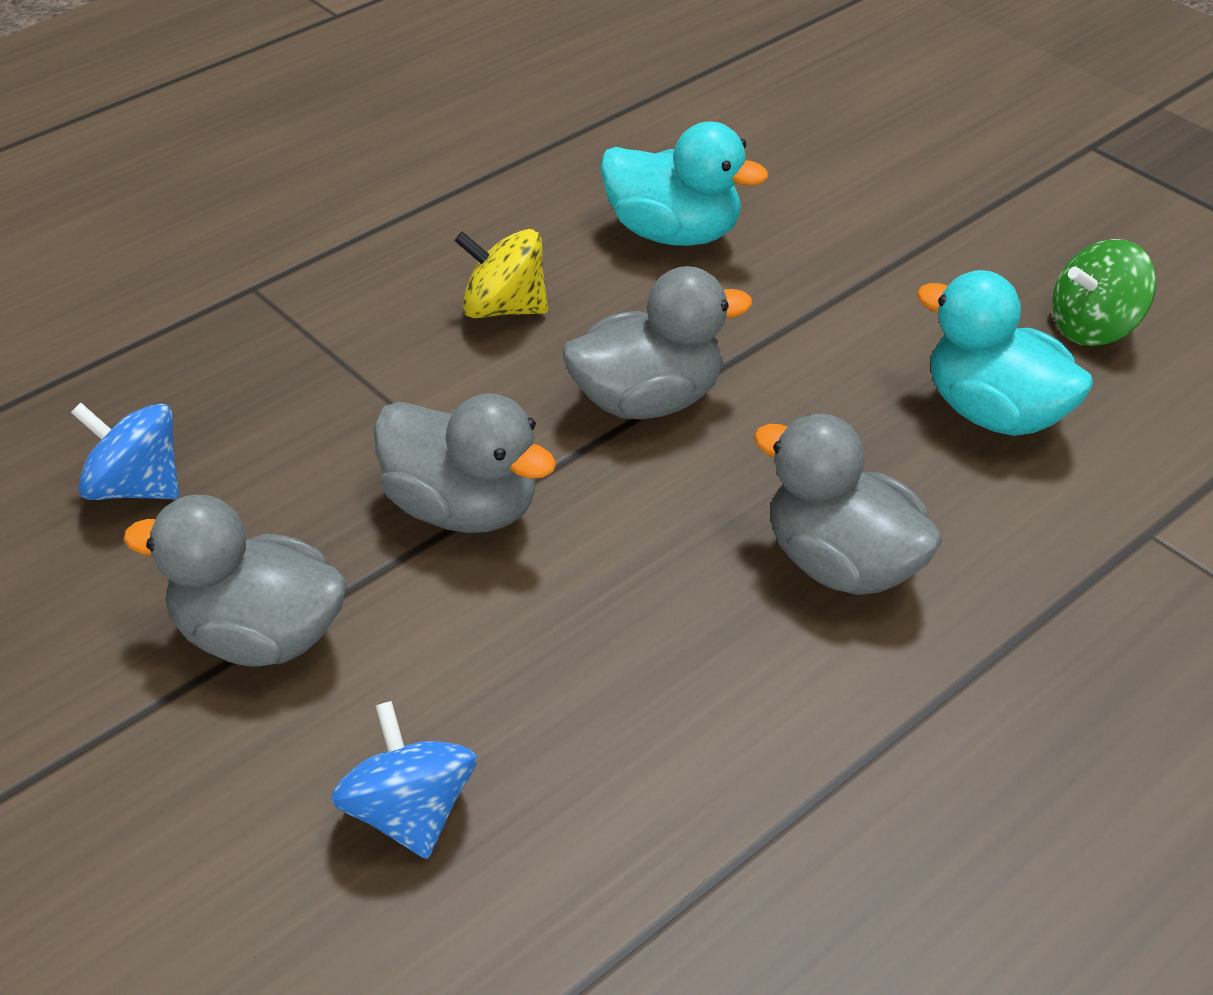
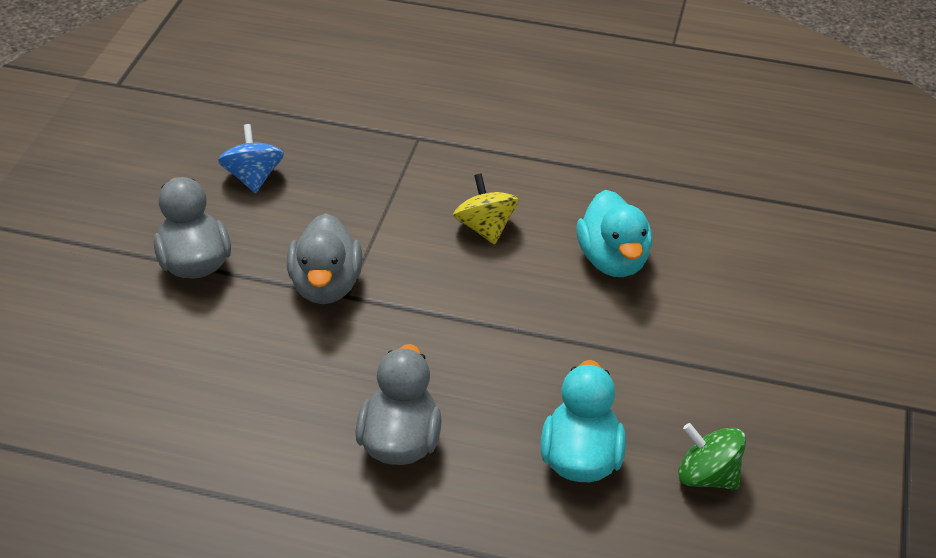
camera: 55 degrees right, 0 degrees up
blue spinning top [331,701,477,859] -> none
grey duck [562,266,753,419] -> none

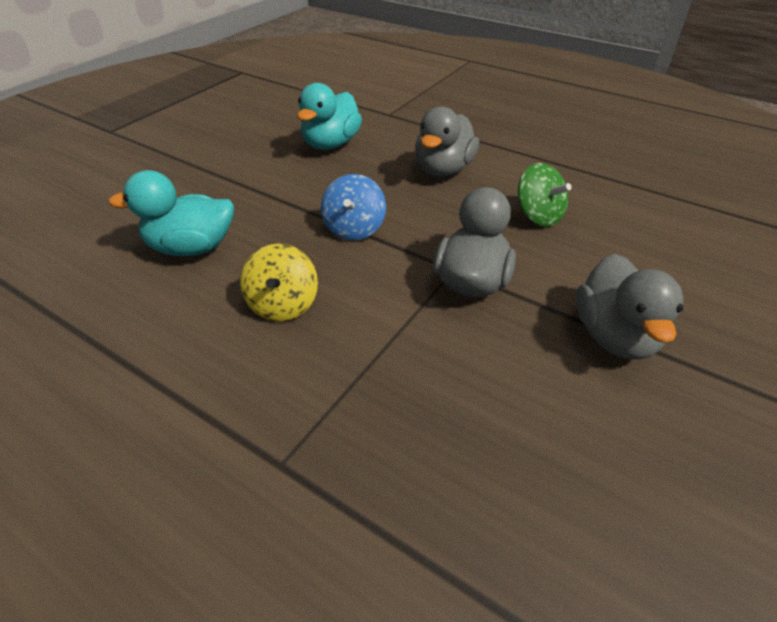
camera: 160 degrees left, 0 degrees up
blue spinning top [218,124,284,193] -> blue spinning top moved to [321,174,386,241]
turquoise duck [576,190,652,277] -> turquoise duck turned 105 degrees counterclockwise [108,170,234,256]
green spinning top [678,423,746,490] -> green spinning top moved to [518,163,572,227]

